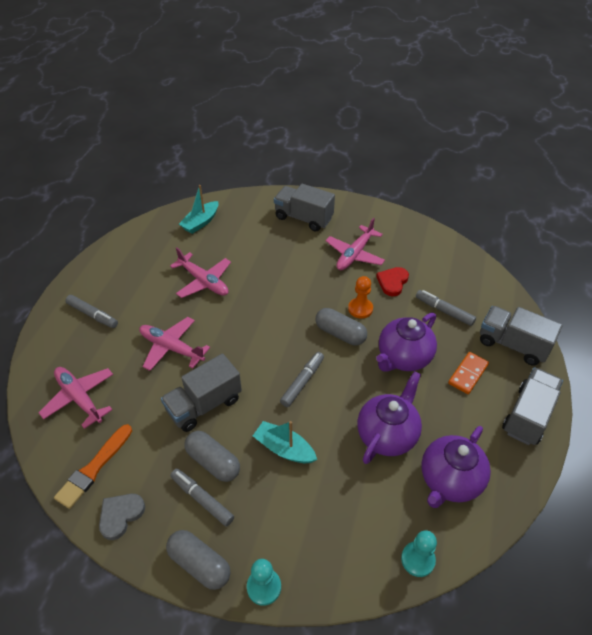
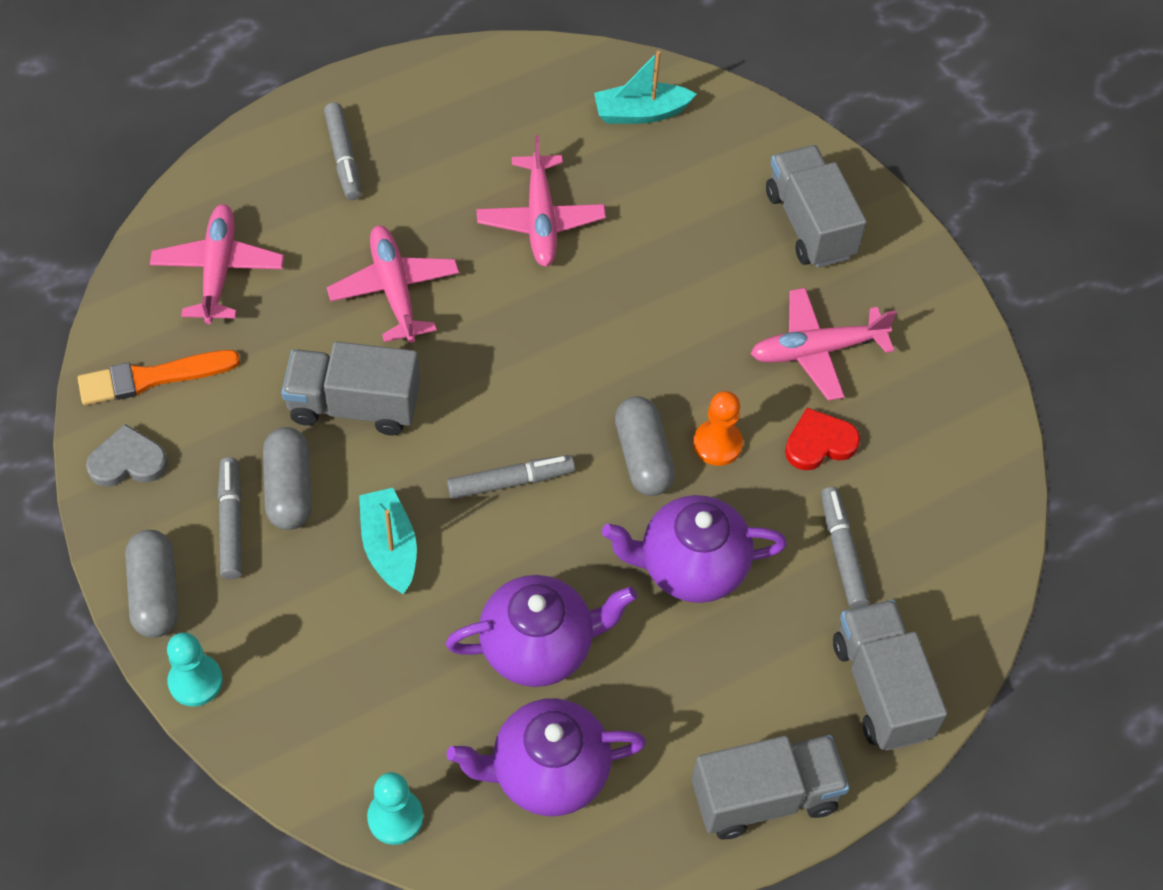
camera: 40 degrees right, 10 degrees up
orange domino [448,352,489,394] -> none

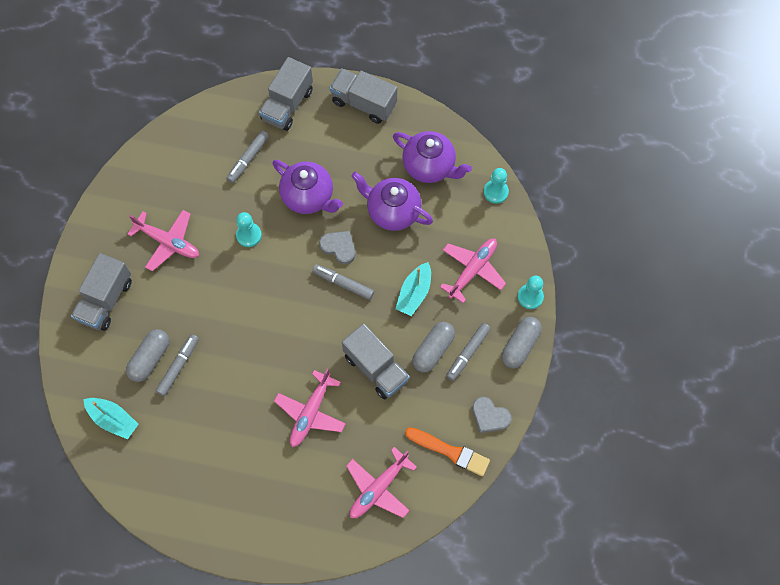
camera: 135 degrees left, 10 degrees up
grey marker [324,102,361,200] -> grey marker moved to [156,334,199,396]
pink plane [477,135,606,267] -> pink plane moved to [440,239,506,303]
grey capsule [615,396,675,496] -> grey capsule moved to [126,329,169,382]
orange pawn [693,391,743,466] -> turquoise pawn [236,212,262,247]
red heart [785,408,860,470] -> none
none -> grey heart [319,231,355,264]

